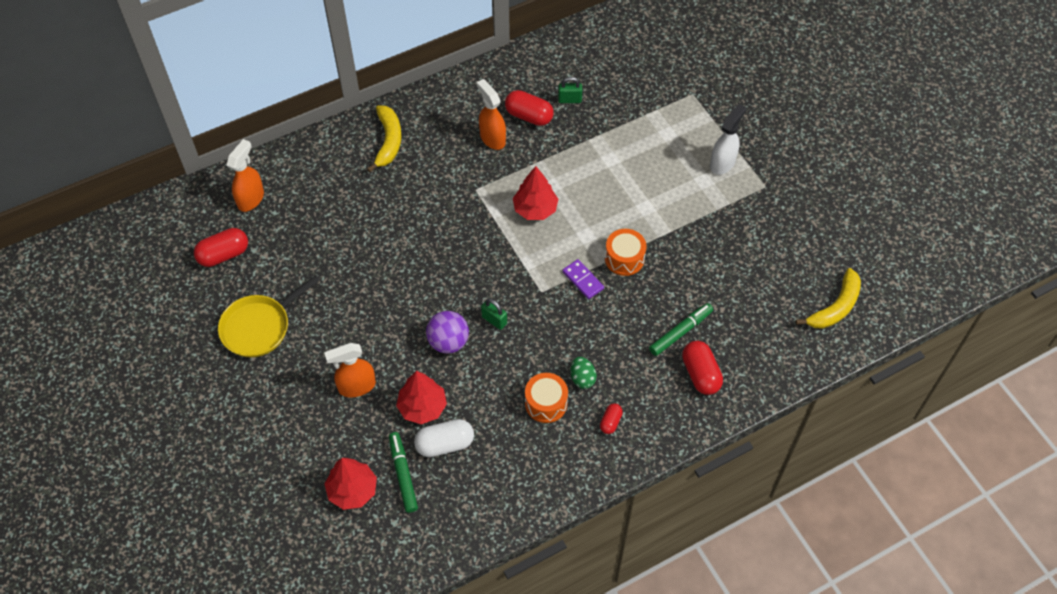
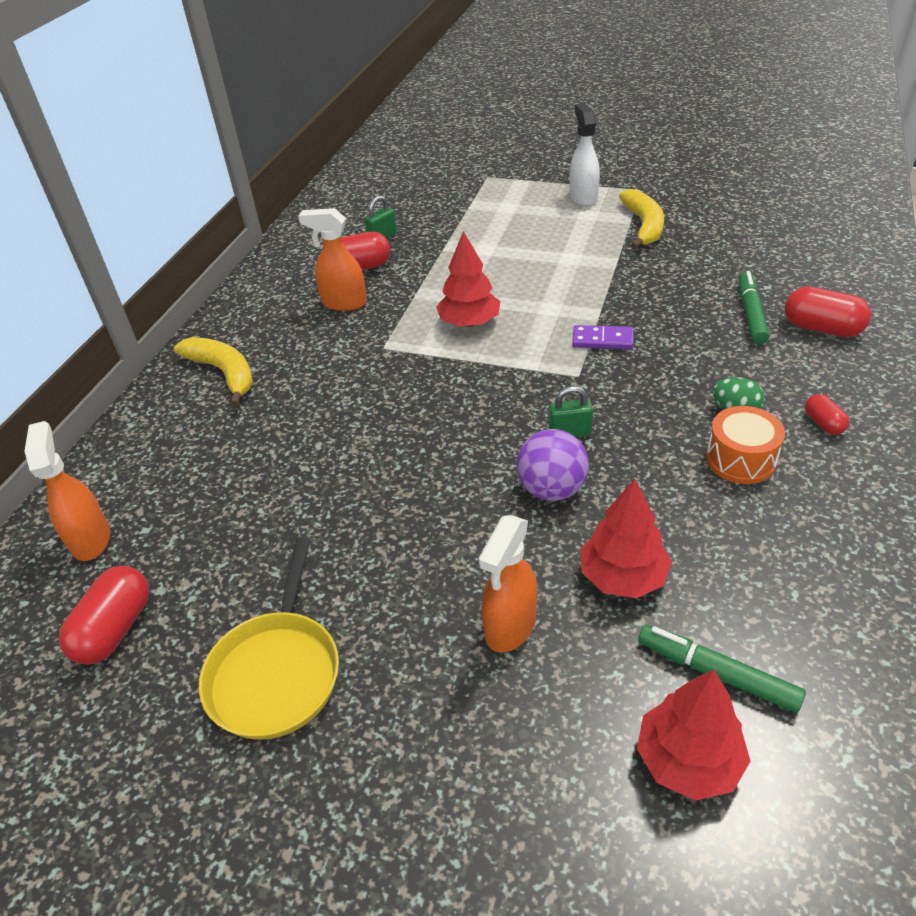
camera: 40 degrees left, 15 degrees down
white capsule [414,419,474,457] -> none
orange drum [605,229,647,276] -> none
yellow banana [795,268,861,329] -> yellow banana moved to [619,189,664,249]

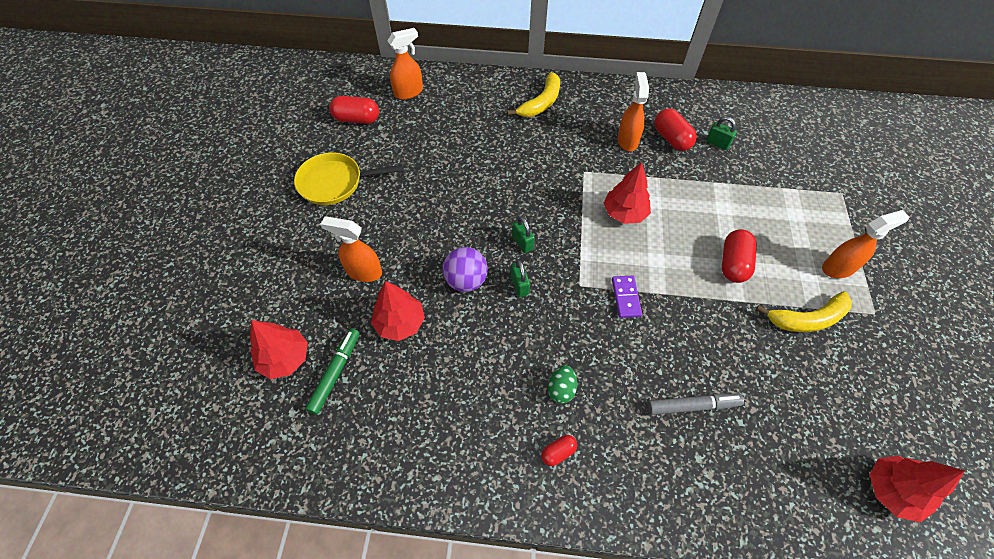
camera: 75 degrees right, 15 degrees up
white spray bottle [570,103,600,206] -> orange spray bottle [822,210,910,278]
orange drum [706,406,785,484] -> none
green marker [739,271,769,344] -> grey marker [648,394,744,415]
red capsule [785,287,871,337] -> red capsule moved to [722,229,757,283]
none -> green padlock [512,216,535,253]
none -> red tree [870,455,965,522]

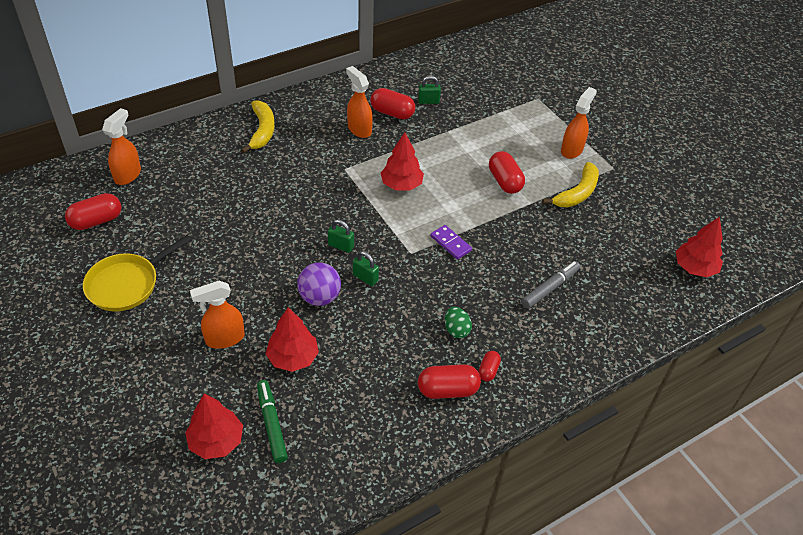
camera: 40 degrees left, 10 degrees down
none -> red capsule [418,364,481,399]

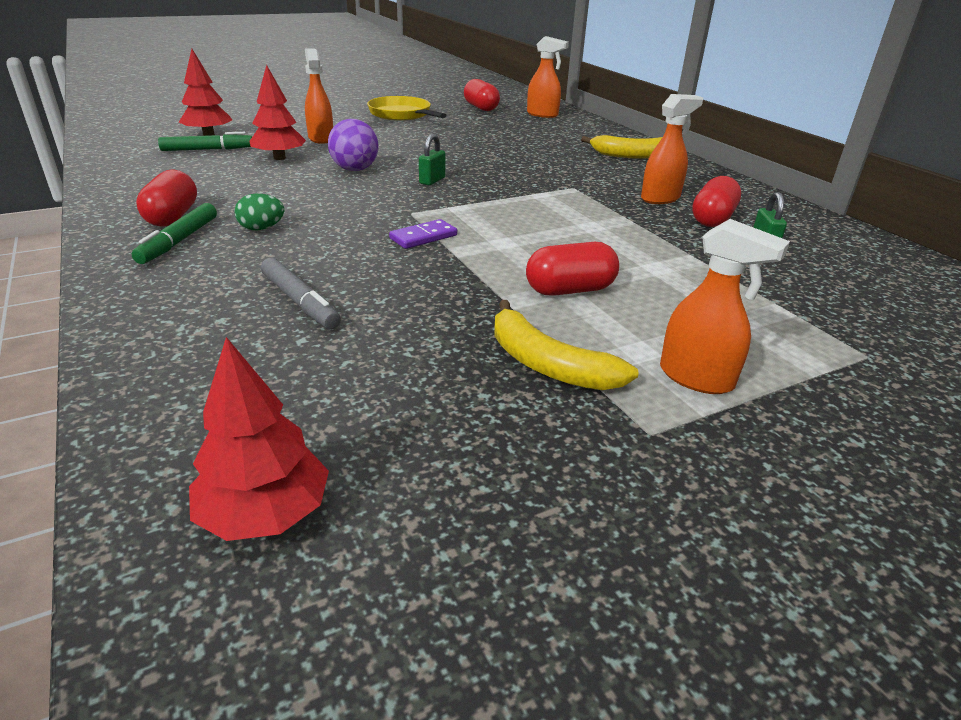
camera: 95 degrees right, 15 degrees down
green padlock [353,251,379,286] -> none
red tree [381,132,424,191] -> none
red capsule [478,351,501,382] -> green marker [132,203,217,264]

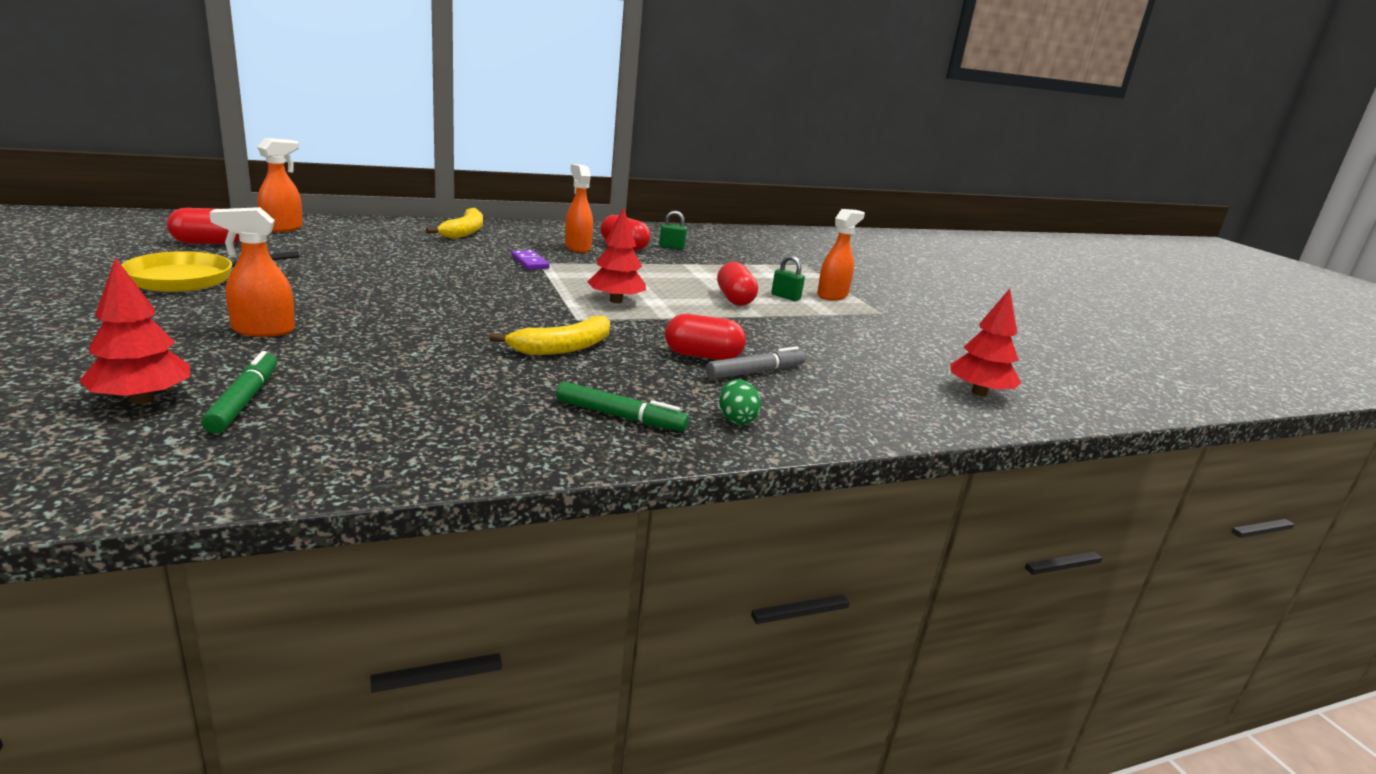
camera: 85 degrees left, 10 degrees down
red capsule [136,169,197,227] -> red capsule moved to [665,314,746,360]
green egg [234,193,284,230] -> green egg moved to [719,379,761,425]
red tree [249,65,306,160] -> red tree moved to [587,207,646,303]
purple ball [328,119,379,171] -> none
purple domino [389,219,457,249] -> purple domino moved to [511,250,550,270]
green padlock [419,134,445,185] -> green padlock moved to [771,255,805,301]
yellow banana [494,300,639,390] -> yellow banana moved to [490,315,610,355]

